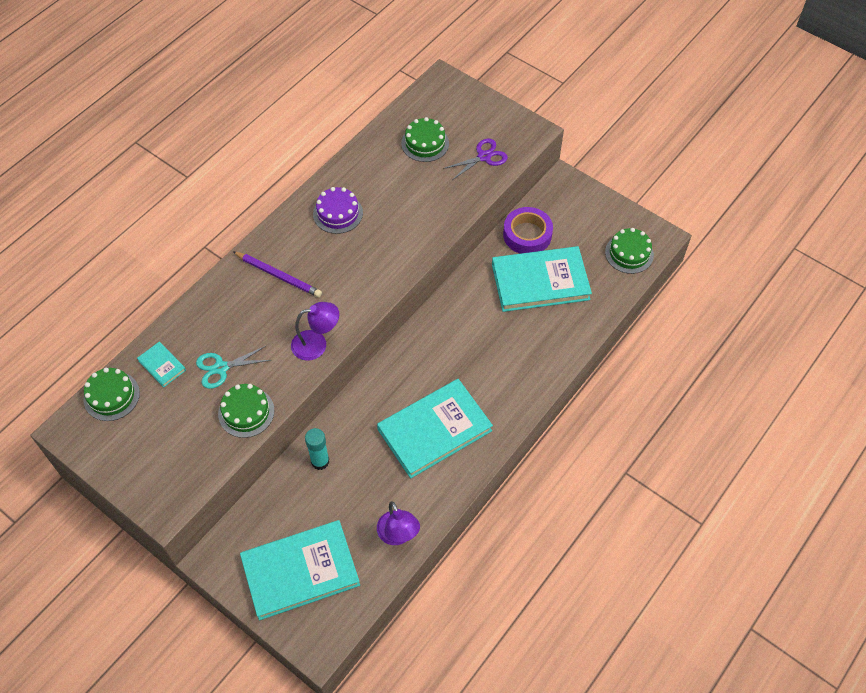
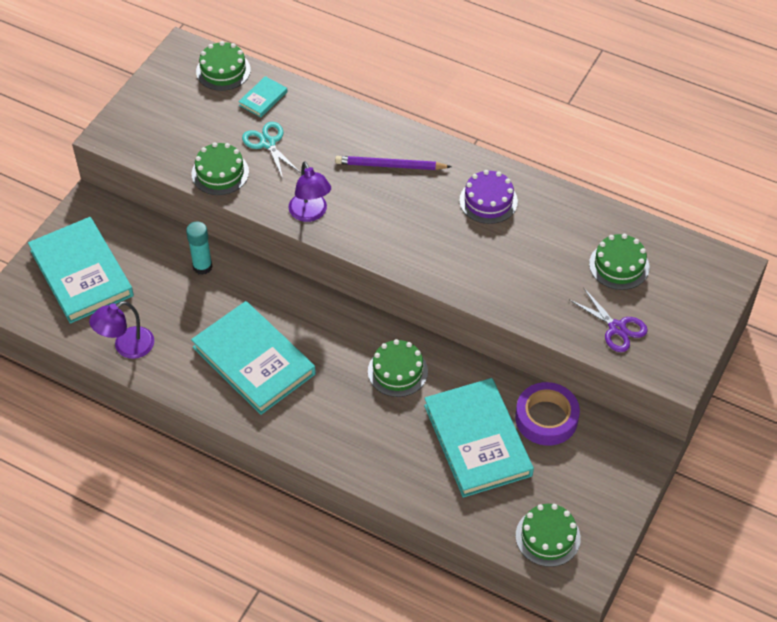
camera: 80 degrees right, 5 degrees down
purple pencil [233,251,322,298] -> purple pencil turned 75 degrees clockwise [335,156,451,170]
none -> green cake [368,339,428,397]

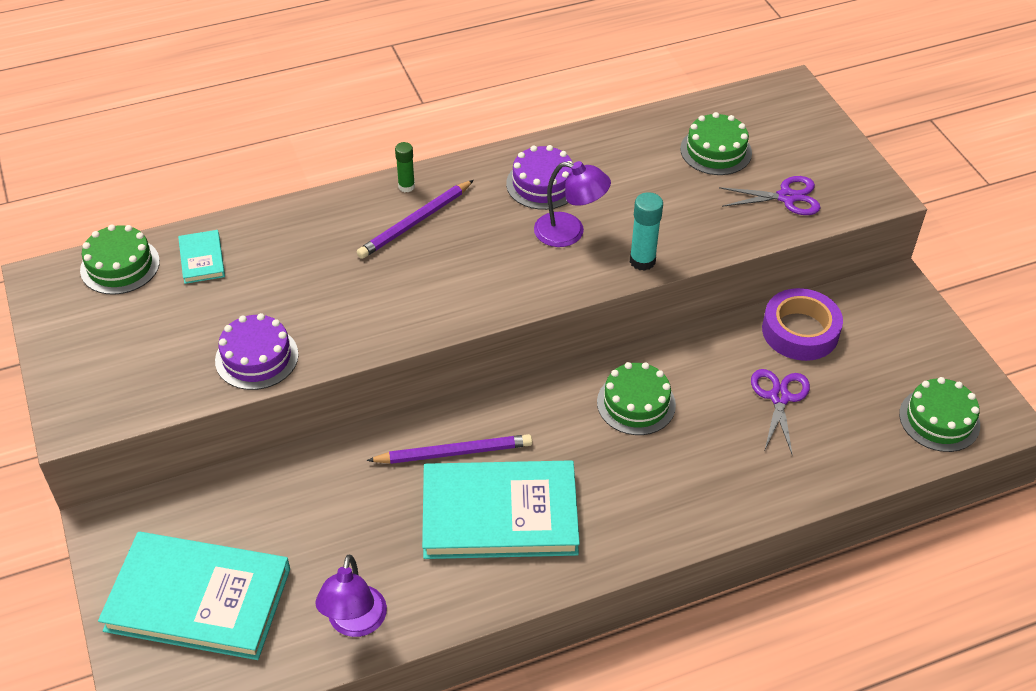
camera: 50 degrees left, 5 degrees down
turquoise glue stick [186,222,213,275] -> turquoise glue stick moved to [630,192,663,271]
green cake [192,142,249,195] -> purple cake [215,313,299,390]
turquoise scissors [242,122,301,179] -> none
purple lamp [289,161,331,222] -> purple lamp moved to [534,161,611,247]
turquoise book [424,378,534,498] -> purple scissors [751,369,810,454]
none -> purple pencil [367,434,532,464]
none -> green glue stick [395,142,415,192]

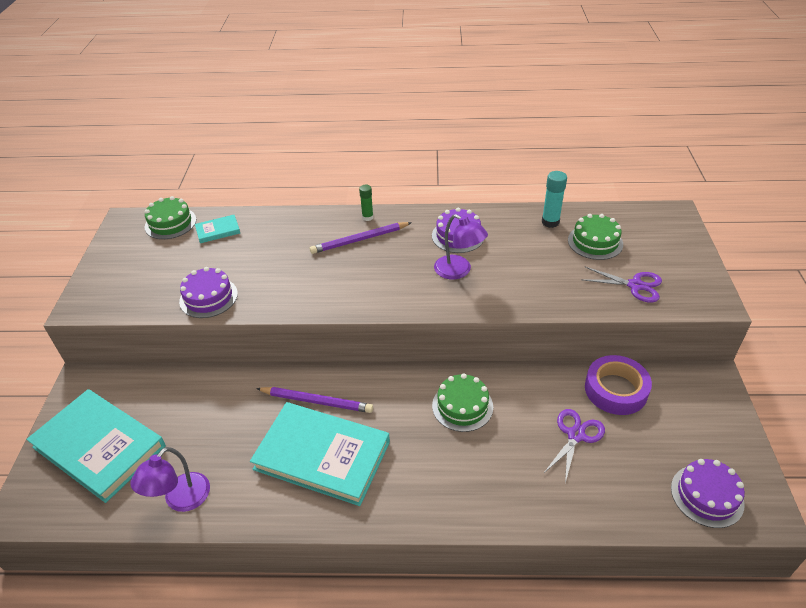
camera: 25 degrees right, 5 degrees down
turquoise book [178,230,225,284] -> turquoise book turned 60 degrees clockwise [195,215,240,243]
turquoise glue stick [630,192,663,271] -> turquoise glue stick moved to [542,171,567,228]
green cake [899,377,980,452] -> purple cake [671,459,745,528]

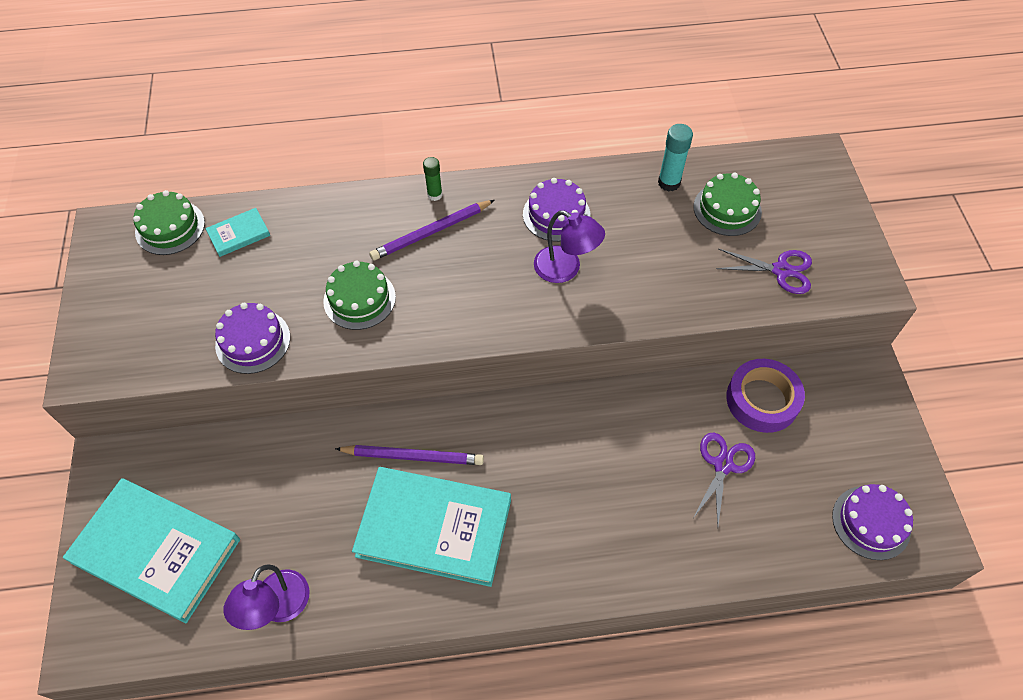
camera: 10 degrees left, 15 degrees up
green cake [432,373,493,432] -> green cake moved to [323,261,396,330]

